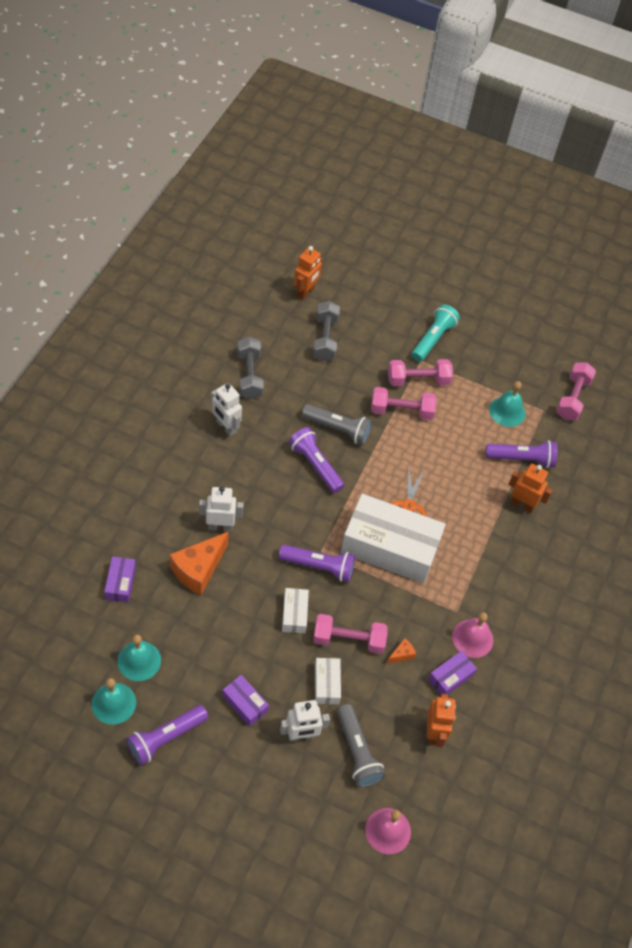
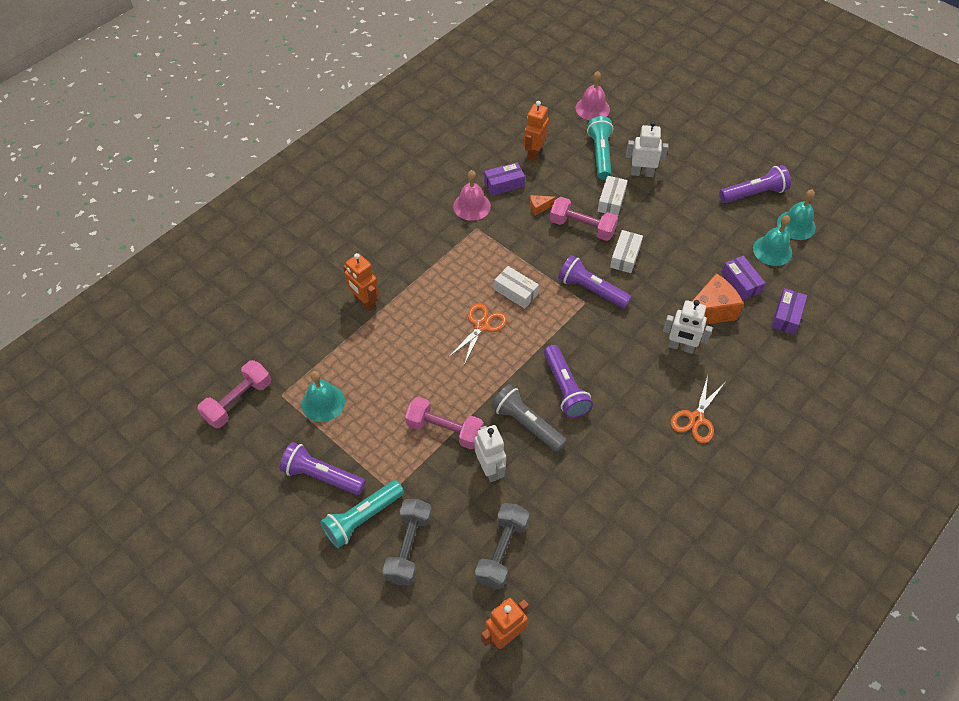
camera: 155 degrees left, 0 degrees up
white robot [211,383,242,436] -> white robot moved to [475,425,506,482]
purple box [222,675,269,727] -> purple box moved to [721,256,765,300]
grey dumbbell [237,336,264,400] -> grey dumbbell moved to [382,499,432,585]
grey flashlight [337,704,386,788] -> turquoise flashlight [587,116,613,180]
white box [341,494,446,584] -> white box [494,266,539,309], size x0.44
pink dumbbell [388,359,453,386] -> none
purple flashlight [486,440,557,468] -> purple flashlight moved to [279,442,366,495]
none -> orange scissors [671,375,725,443]

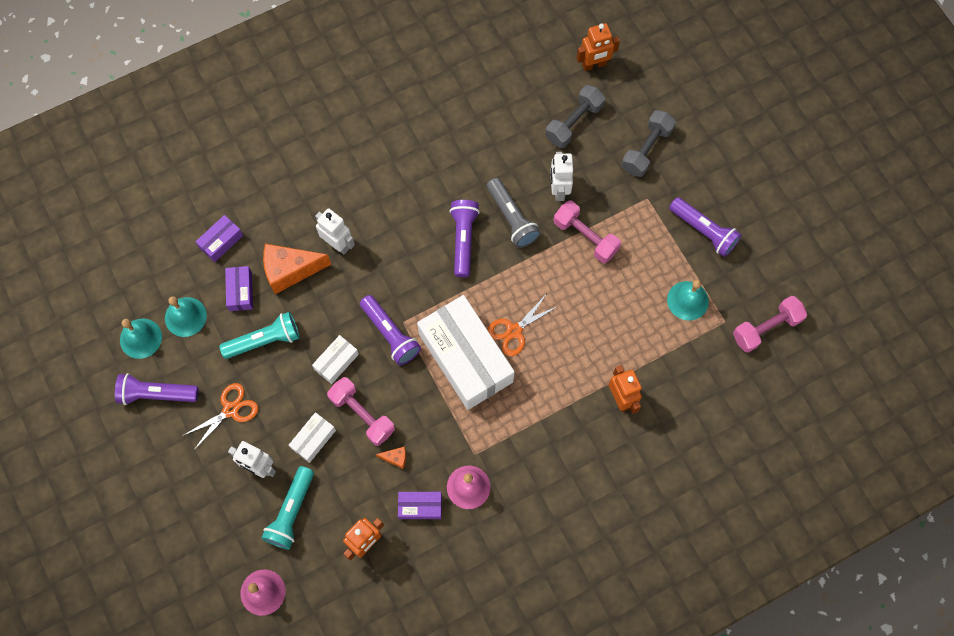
camera: 160 degrees left, 15 degrees up
turquoise flashlight [320,480,404,548] -> turquoise flashlight moved to [219,312,300,359]
white box [494,266,539,309] -> white box [417,295,515,410], size x2.28
orange scissors [671,375,725,443] -> orange scissors moved to [184,383,258,450]

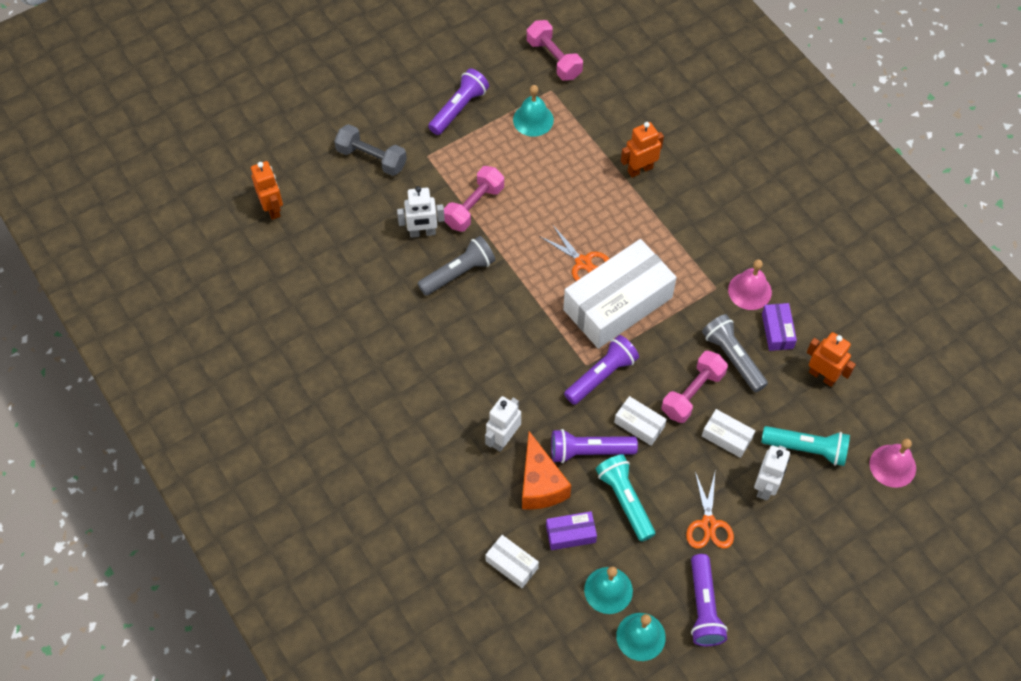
camera: 95 degrees left, 10 degrees down
orange scissors [184,383,258,450] -> orange scissors turned 135 degrees counterclockwise [686,472,734,549]
purple box [196,215,243,262] -> white box [485,535,539,588]
orange cheese [376,447,406,469] -> grey flashlight [702,314,768,393]
purple flashlight [449,200,480,277] -> purple flashlight moved to [551,429,638,463]
grey dumbbell [545,85,605,148] -> none

